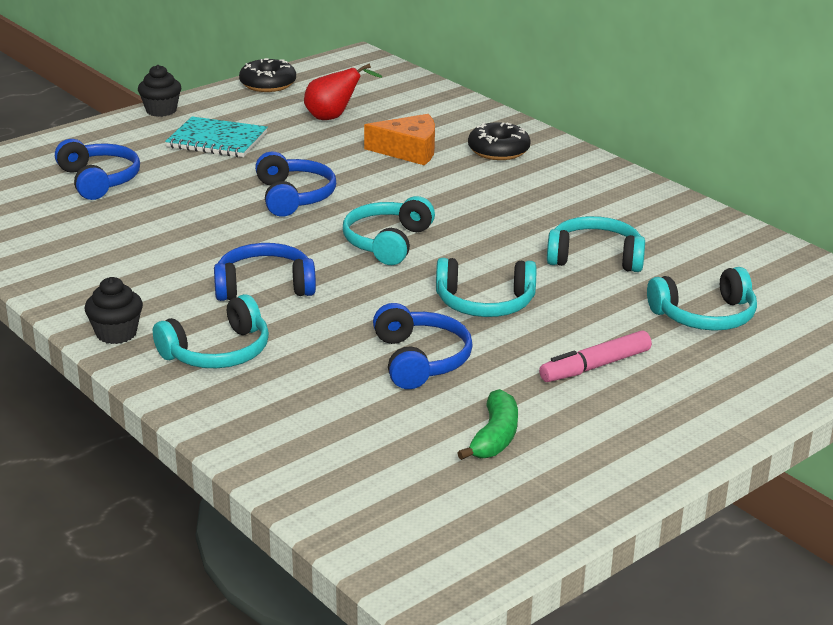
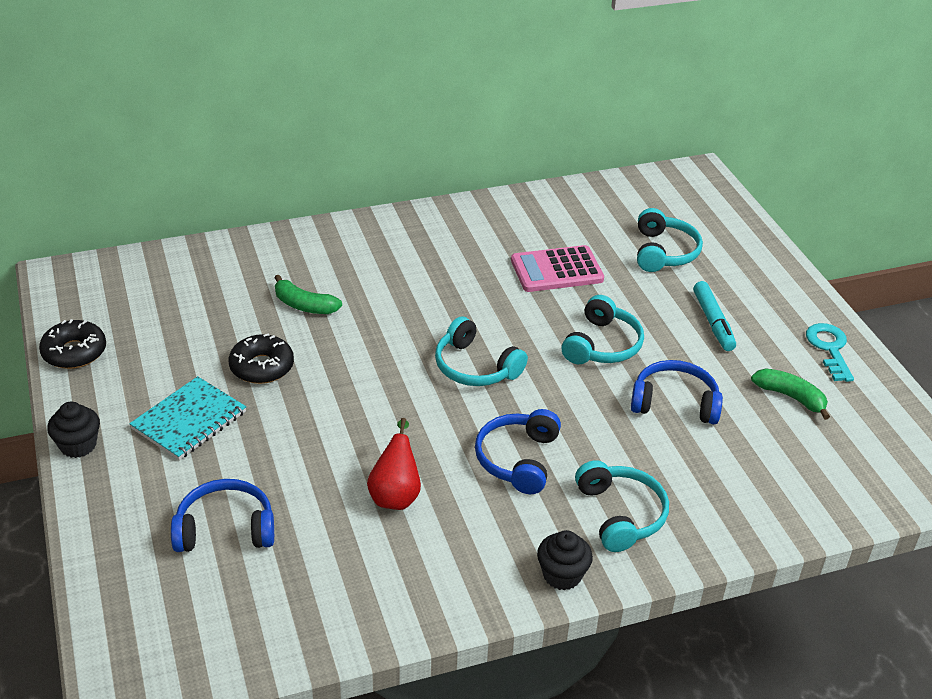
camera: 70 degrees left, 10 degrees up
blue headphones [255,152,336,217] -> none
red pear [304,63,383,120] -> red pear moved to [367,418,421,510]
orange cheese [364,114,435,165] -> green banana [275,275,342,314]
black donut [468,122,531,160] -> black donut moved to [229,333,294,384]
pink marker [539,330,652,382] -> turquoise marker [693,281,736,351]
turquoise headphones [547,216,645,272] -> pink calculator [511,245,604,292]
none -> turquoise key [806,323,854,382]

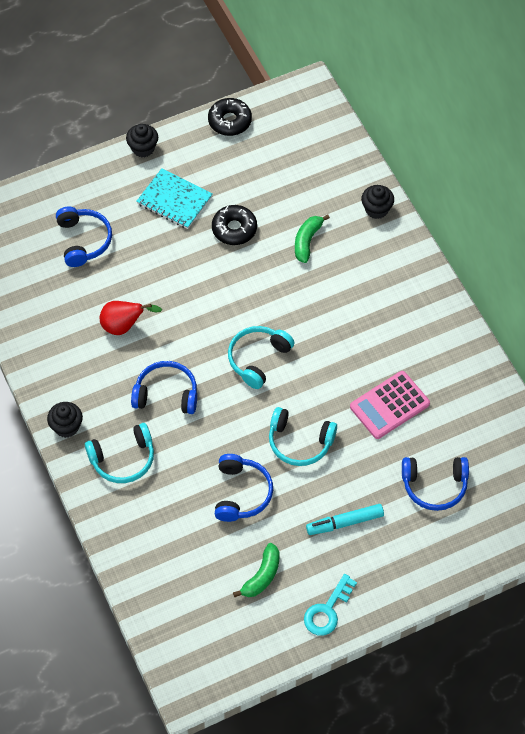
camera: 85 degrees right, 20 degrees up
pink calculator [511,245,604,292] -> pink calculator turned 105 degrees counterclockwise [350,371,430,439]
turquoise headphones [637,208,703,272] -> blue headphones [402,457,469,511]
turquoise key [806,323,854,382] -> turquoise key turned 135 degrees clockwise [304,574,357,635]
none -> black cupcake [361,185,394,219]

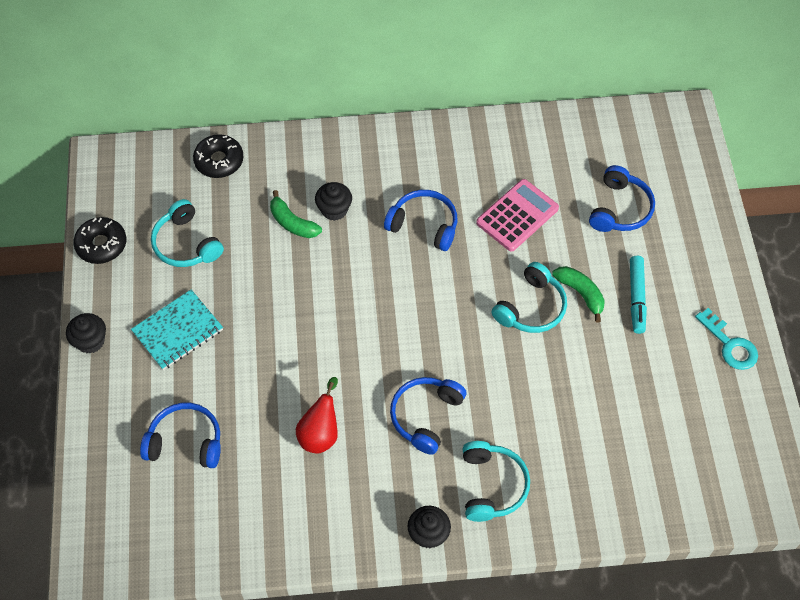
camera: 70 degrees left, 0 degrees up
black donut [212,205,257,245] -> black donut moved to [193,134,243,178]
blue headphones [215,454,273,522] -> blue headphones moved to [384,190,457,251]
turquoise headphones [228,326,295,389] -> turquoise headphones moved to [151,199,224,267]
green banana [233,543,280,597] -> green banana moved to [552,266,605,323]
pink calculator [350,371,430,439] -> pink calculator turned 120 degrees counterclockwise [476,179,559,252]
black cupcake [361,185,394,219] -> black cupcake moved to [315,182,352,221]

